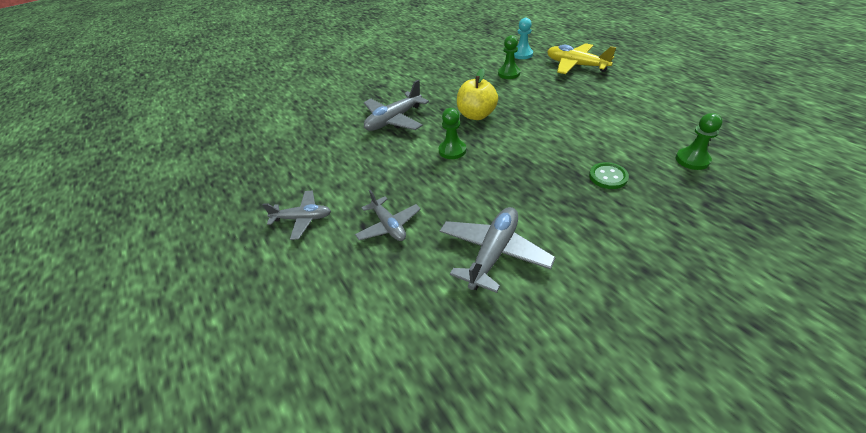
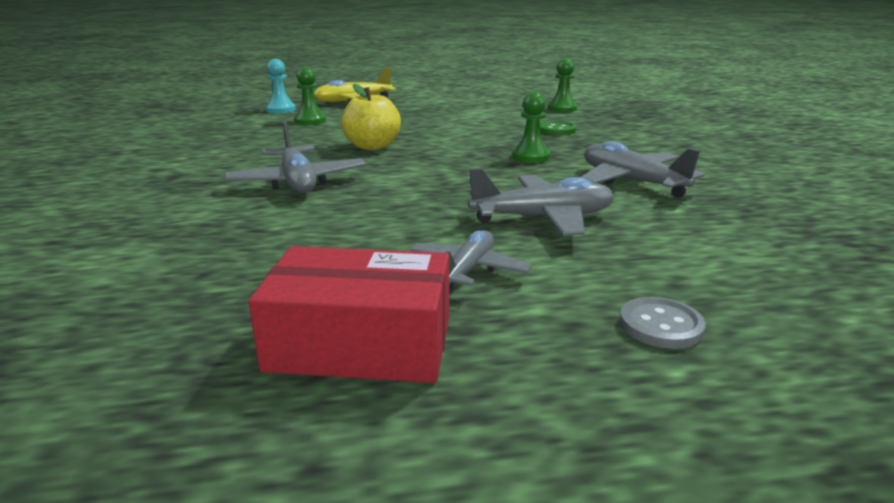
camera: 70 degrees left, 20 degrees down
grey plane [355,190,421,241] -> grey plane [468,168,614,236], size x1.51
green pawn [439,108,466,159] -> green pawn moved to [512,92,551,163]
none -> red box [249,246,449,383]
none -> grey button [619,297,706,349]

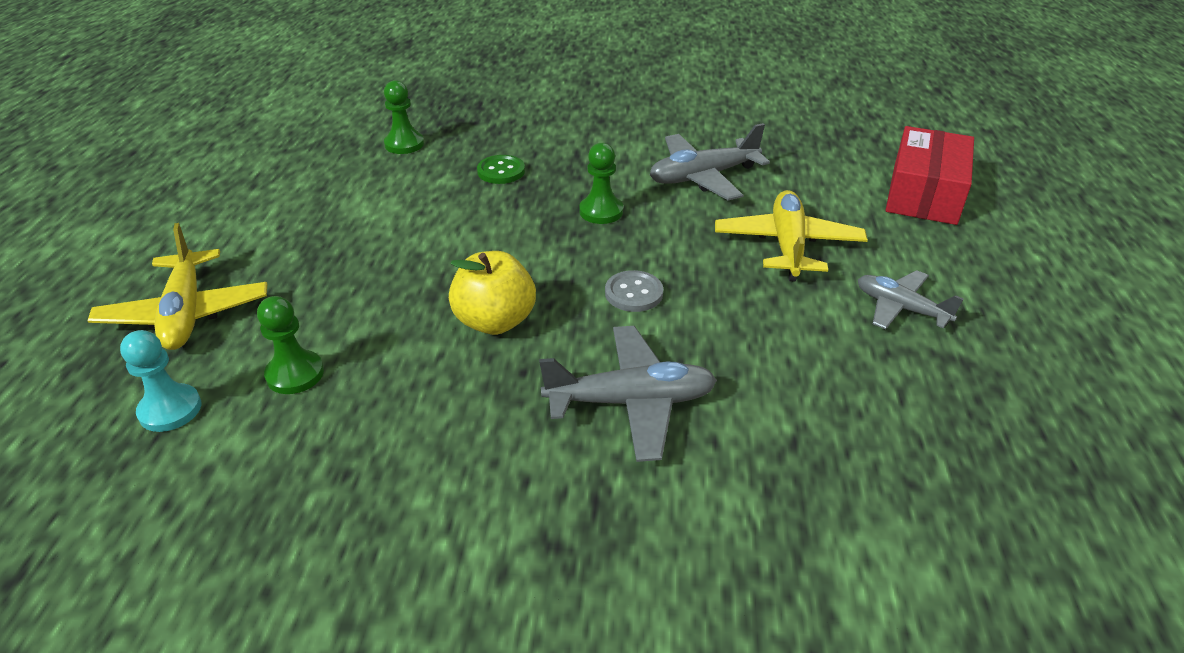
camera: 75 degrees left, 15 degrees up
red box [249,246,449,383] -> red box moved to [886,126,974,225]
grey plane [468,168,614,236] -> yellow plane [715,190,868,282]
grey button [619,297,706,349] -> grey button moved to [605,270,663,312]

